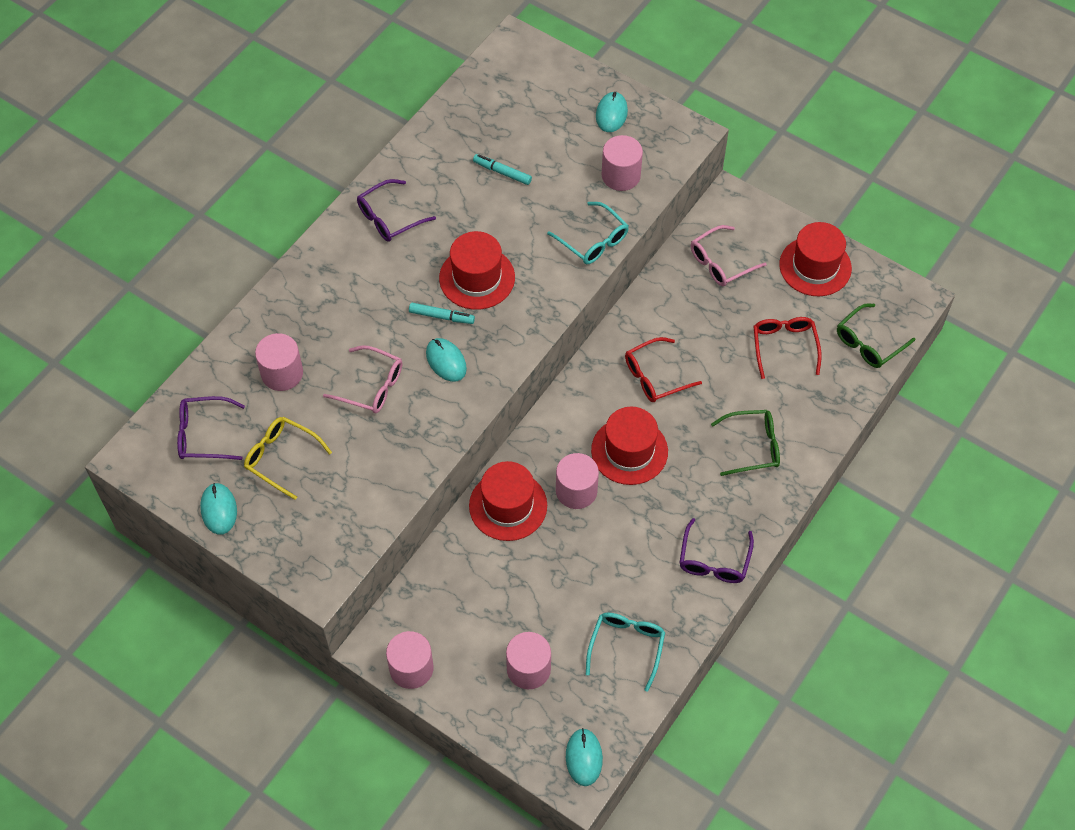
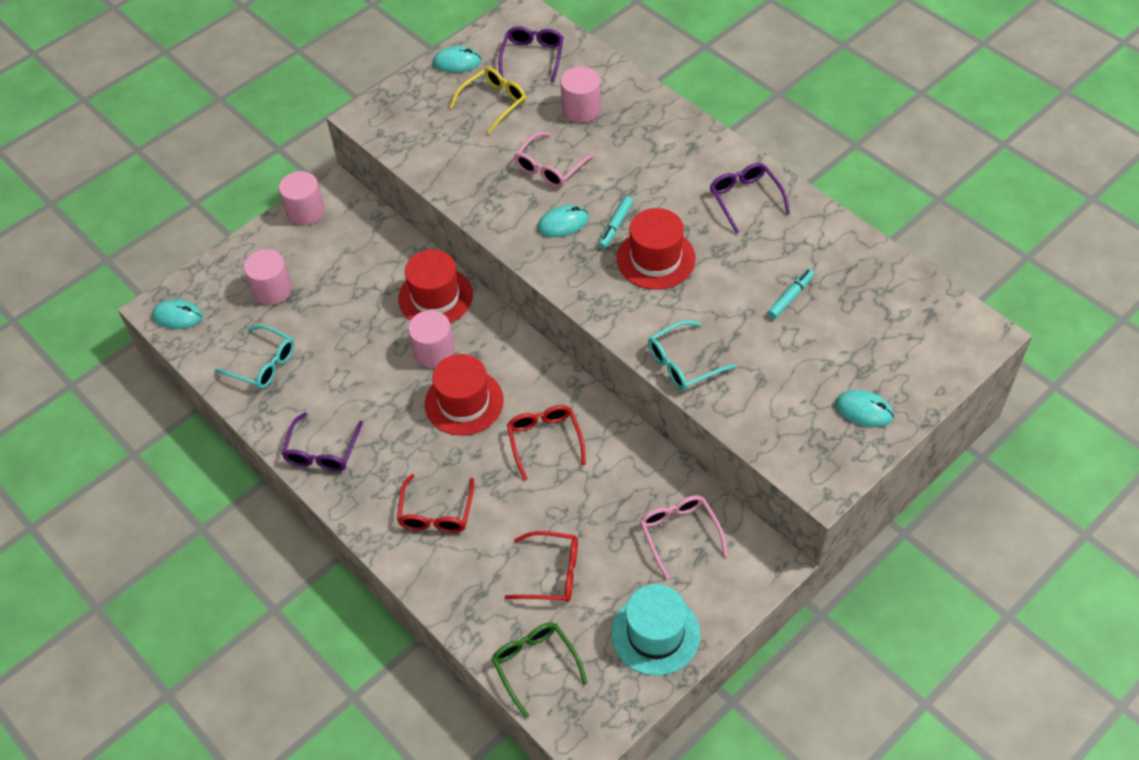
camera: 105 degrees right, 5 degrees down
pink cylinder [602,135,643,191] -> none
purple glasses [679,518,754,583] -> purple glasses turned 105 degrees counterclockwise [282,413,363,471]
green glasses [711,410,780,476] -> red glasses [397,474,474,533]
red hat [779,222,852,296] -> turquoise hat [611,584,700,676]

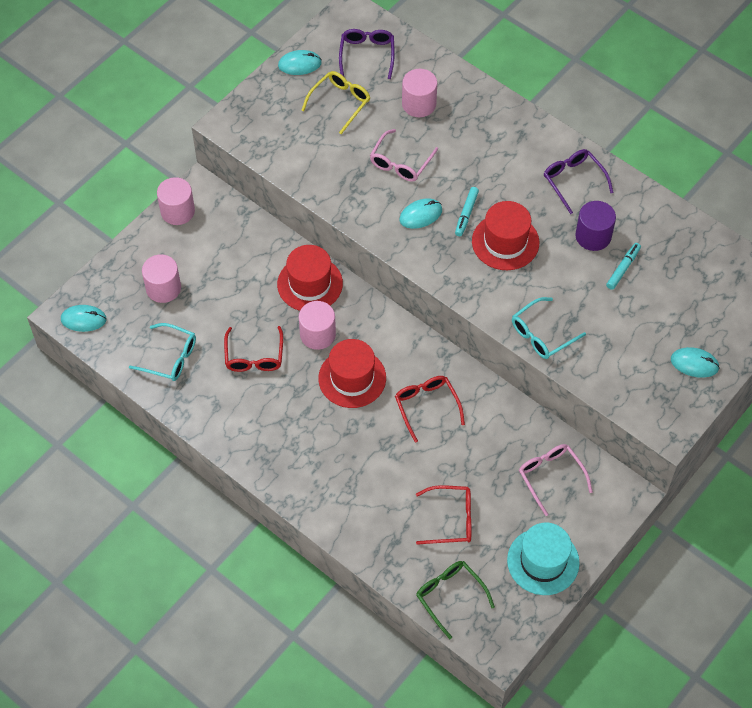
camera: 10 degrees left, 5 degrees up
purple glasses [282,413,363,471] -> none
red glasses [397,474,474,533] -> red glasses moved to [224,326,283,372]
none -> purple cylinder [575,201,616,251]

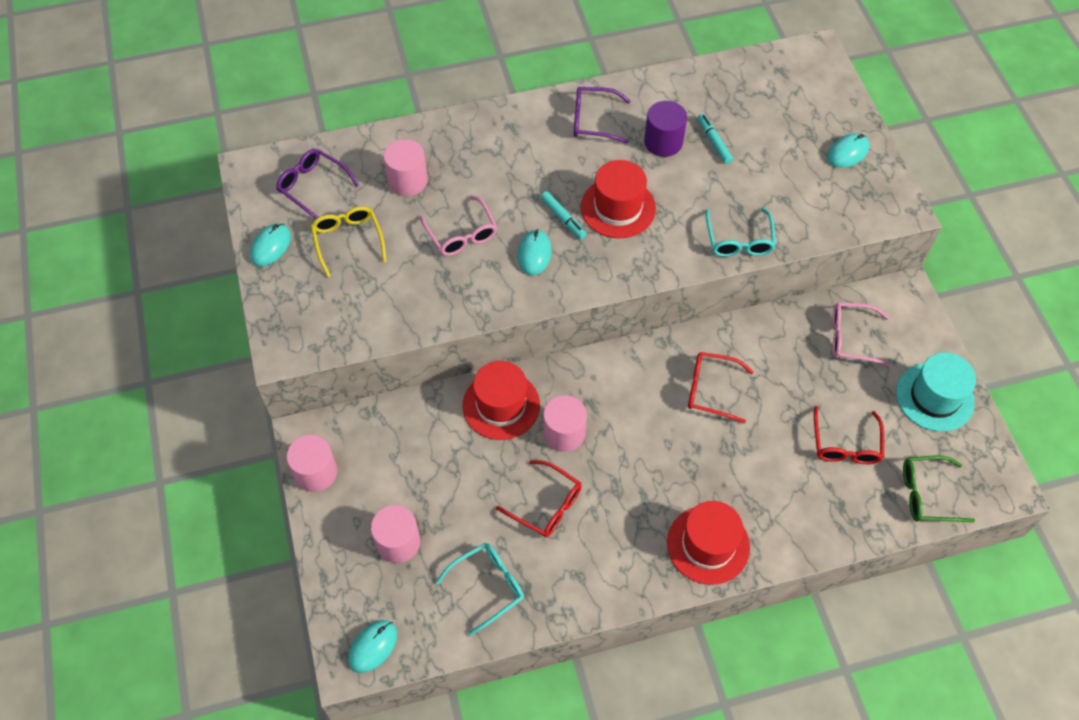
camera: 55 degrees left, 0 degrees up
red hat [318,339,386,408] -> red hat moved to [667,501,750,585]
red glasses [416,485,471,545] -> red glasses turned 150 degrees clockwise [814,406,884,464]

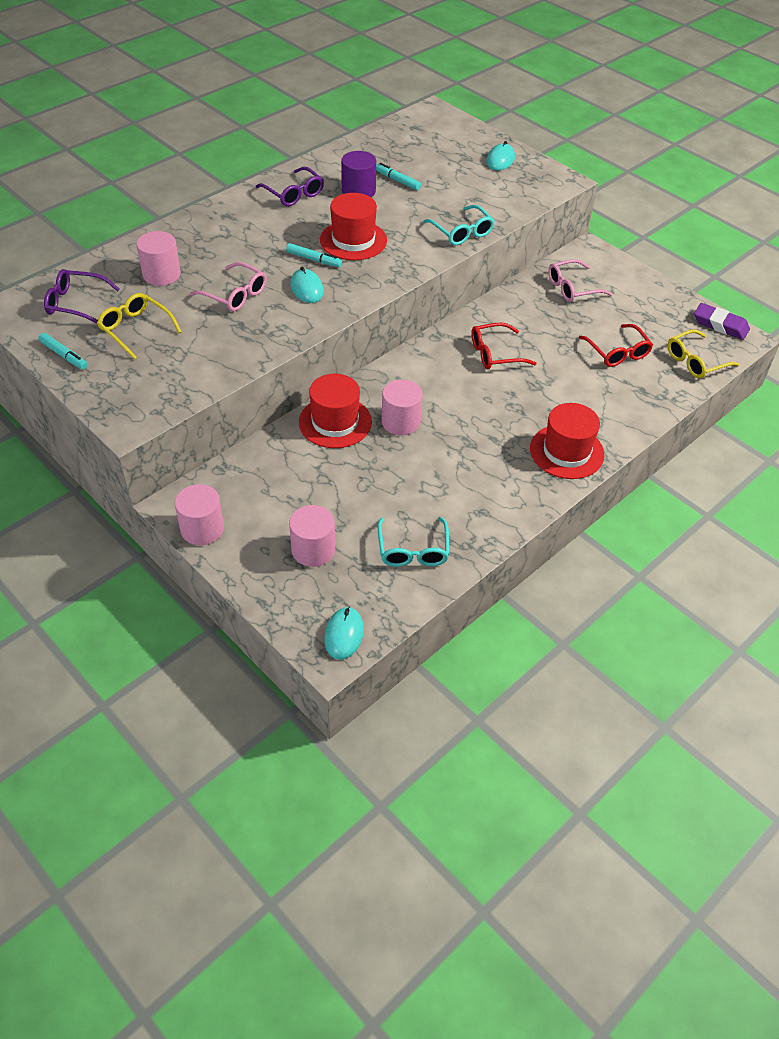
camera: 30 degrees left, 10 degrees down
turquoise mouse [250,224,291,266] -> turquoise marker [38,333,88,370]
turquoise glasses [435,543,524,636] -> turquoise glasses turned 150 degrees clockwise [378,517,450,567]
red glasses [496,460,582,537] -> none
purple glasses [574,87,631,144] -> purple glasses turned 105 degrees counterclockwise [256,167,324,206]
turquoise hat [896,353,976,432] -> none
green glasses [903,455,975,522] -> yellow glasses [668,329,740,378]
none -> purple eraser [694,303,750,340]

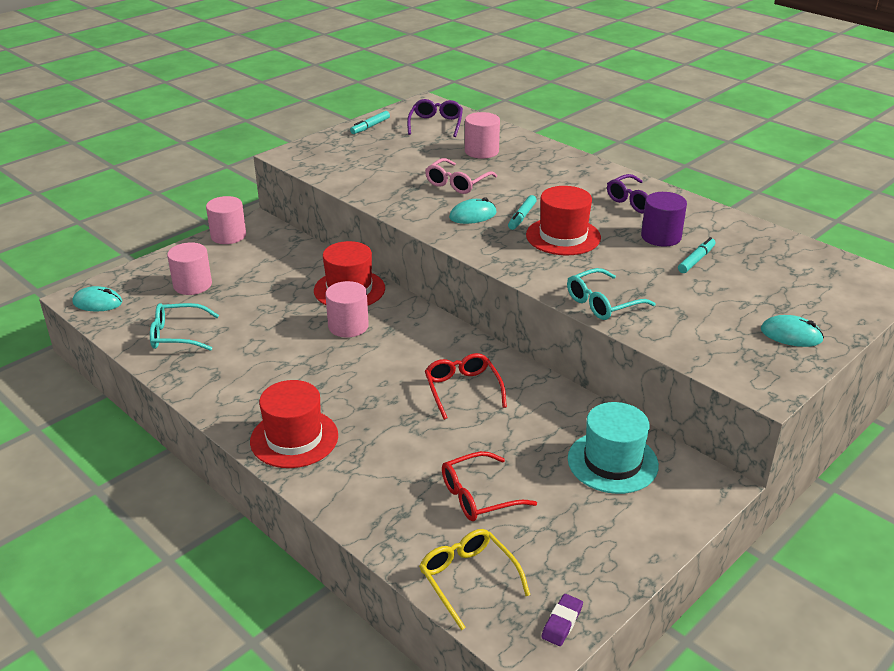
camera: 90 degrees right, 15 degrees down
yellow glasses [97,293,181,359] -> none
pink glasses [548,259,613,302] -> turquoise hat [568,402,659,494]
purple eraser [694,303,750,340] -> purple eraser [541,594,583,646], size x0.62

